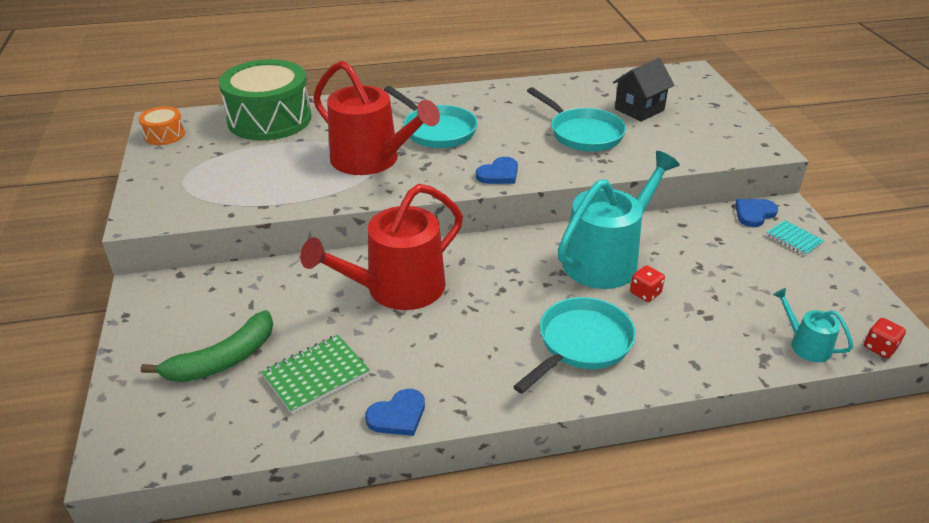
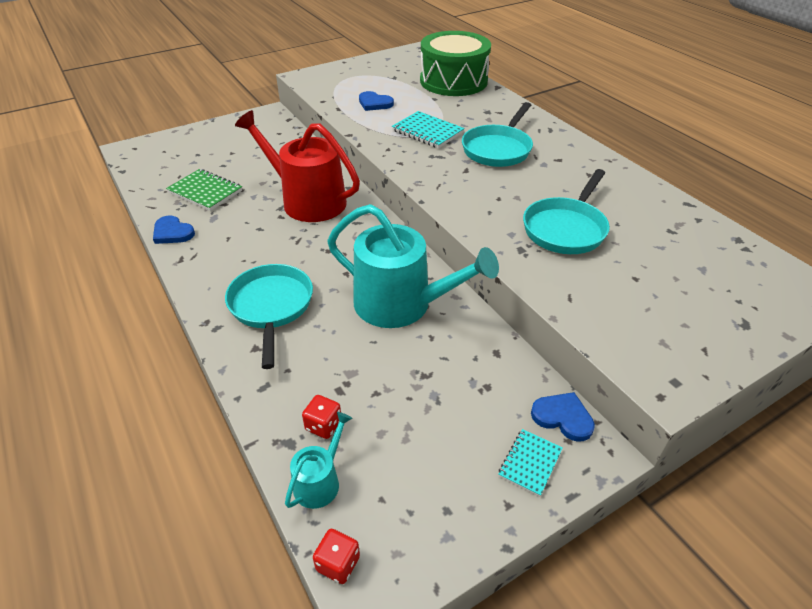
camera: 70 degrees right, 5 degrees up
orange drum [139,106,185,145] -> none
green banana [141,310,273,382] -> none
red watering can [313,61,440,175] -> turquoise notebook [392,111,465,148]
blue heart [476,157,518,184] -> blue heart moved to [359,91,394,111]
turquoise pan [513,297,636,394] -> turquoise pan turned 120 degrees counterclockwise [225,264,313,369]
black house [613,58,674,121] -> none
red dice [630,265,665,302] -> red dice moved to [302,395,341,439]

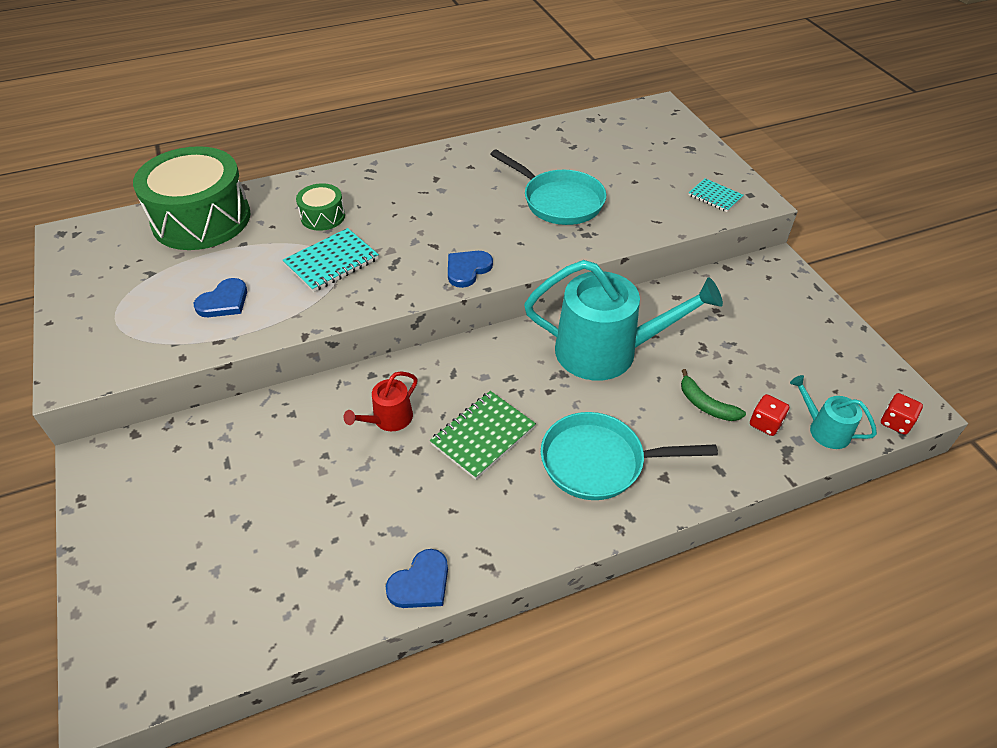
camera: 80 degrees left, 5 degrees up
green notebook [166,169,242,211] -> green notebook moved to [430,391,536,480]
red watering can [235,110,360,222] -> red watering can [344,371,418,431], size x0.46
turquoise watering can [327,204,499,328] -> turquoise watering can turned 60 degrees clockwise [524,260,723,381]
turquoise pan [462,102,533,167] -> none
turquoise notebook [498,429,563,497] -> turquoise notebook moved to [689,178,744,212]
blue heart [531,392,595,442] -> blue heart moved to [448,251,493,288]
none -> green drum [296,183,345,231]
none -> green banana [681,369,746,421]

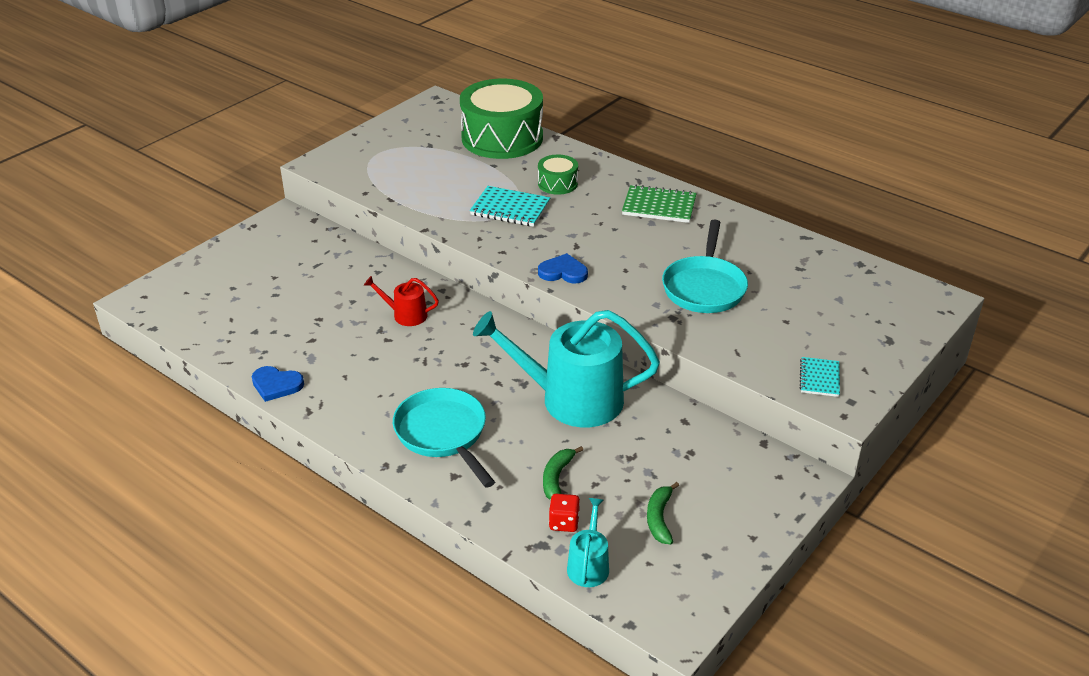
camera: 60 degrees right, 10 degrees down
blue heart [194,278,247,317] -> none
green notebook [430,391,536,480] -> green notebook moved to [622,184,697,223]
turquoise watering can [524,260,723,381] -> turquoise watering can turned 120 degrees clockwise [473,310,660,427]
red dice [881,393,923,435] -> none
none -> green banana [647,482,679,545]

